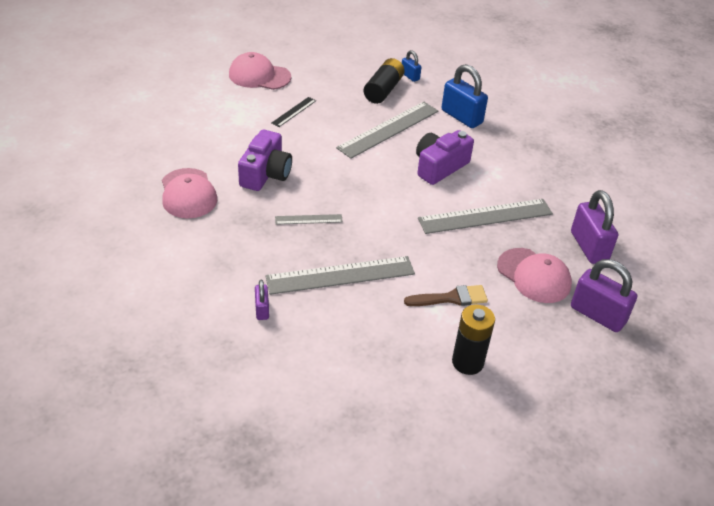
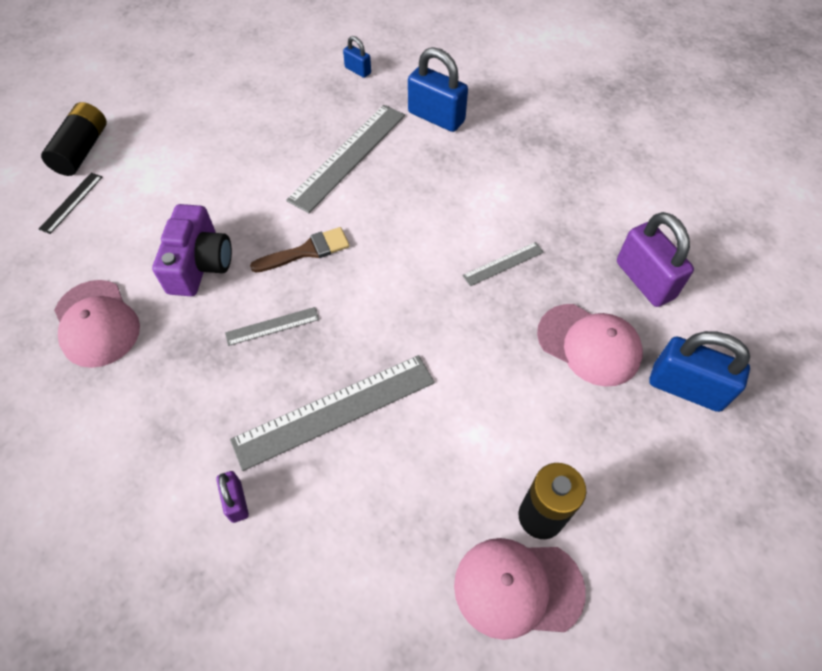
camera: 10 degrees left, 15 degrees up
pink cap [229,52,291,90] -> pink cap moved to [454,538,586,640]
black ruler [272,97,316,127] -> black ruler moved to [39,173,102,234]
black battery [364,58,405,104] -> black battery moved to [41,102,107,176]
brown brush [404,285,488,306] -> brown brush moved to [250,227,350,273]
purple camera [416,130,474,185] -> none
grey ruler [418,199,553,234] -> grey ruler [462,242,544,286], size x0.48
purple padlock [571,259,637,332] -> blue padlock [649,331,750,412]

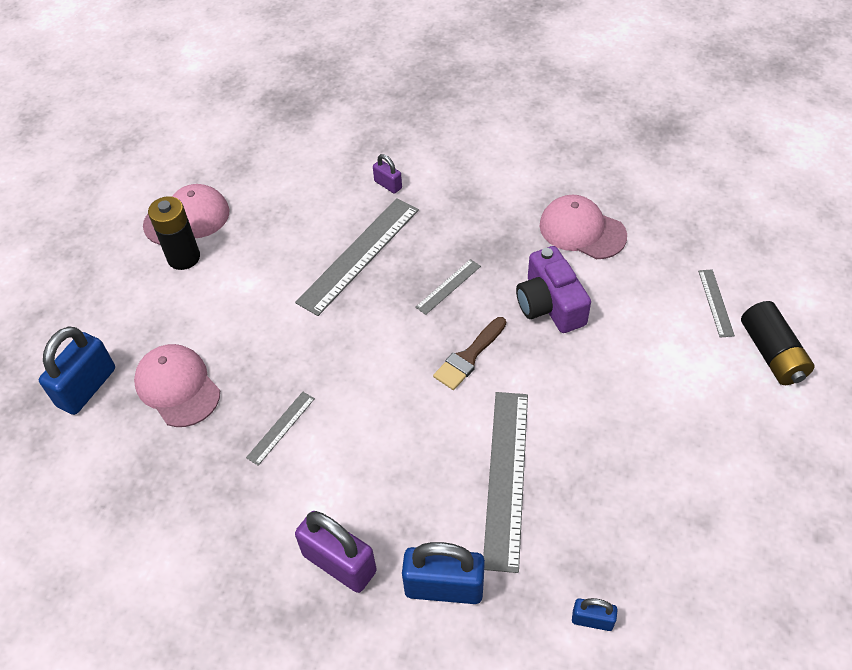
camera: 155 degrees right, 5 degrees down
black ruler [39,173,102,234] -> grey ruler [698,269,735,338]
pink cap [537,304,643,387] -> pink cap turned 45 degrees clockwise [134,344,220,427]
purple padlock [617,212,694,307] -> purple padlock moved to [295,511,377,593]
blue padlock [649,331,750,412] -> blue padlock turned 60 degrees counterclockwise [39,326,115,415]

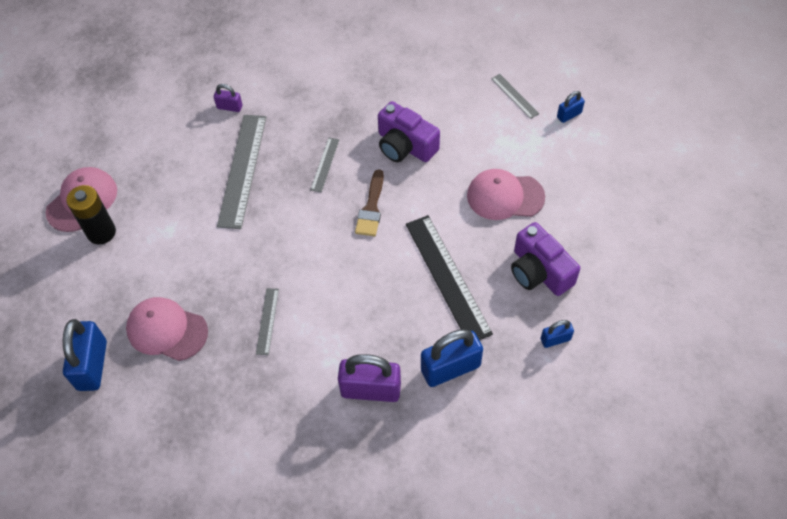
camera: 30 degrees left, 5 degrees up
grey ruler [483,392,528,573] -> black ruler [406,215,493,340]
pink cap [539,195,627,259] -> pink cap moved to [467,169,545,220]
black battery [741,301,814,385] -> blue padlock [557,91,585,123]
none -> purple camera [511,222,580,296]

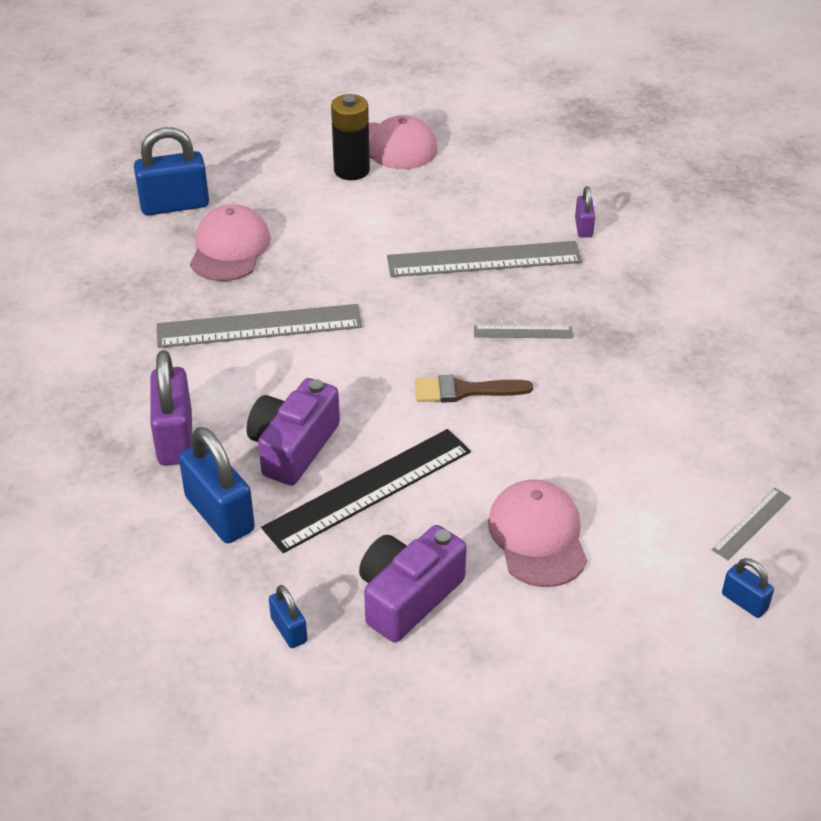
camera: 75 degrees right, 15 degrees down
grey ruler [256,288,279,355] -> grey ruler [157,304,362,348], size x2.07
purple camera [378,101,440,162] -> purple camera moved to [247,378,340,486]

